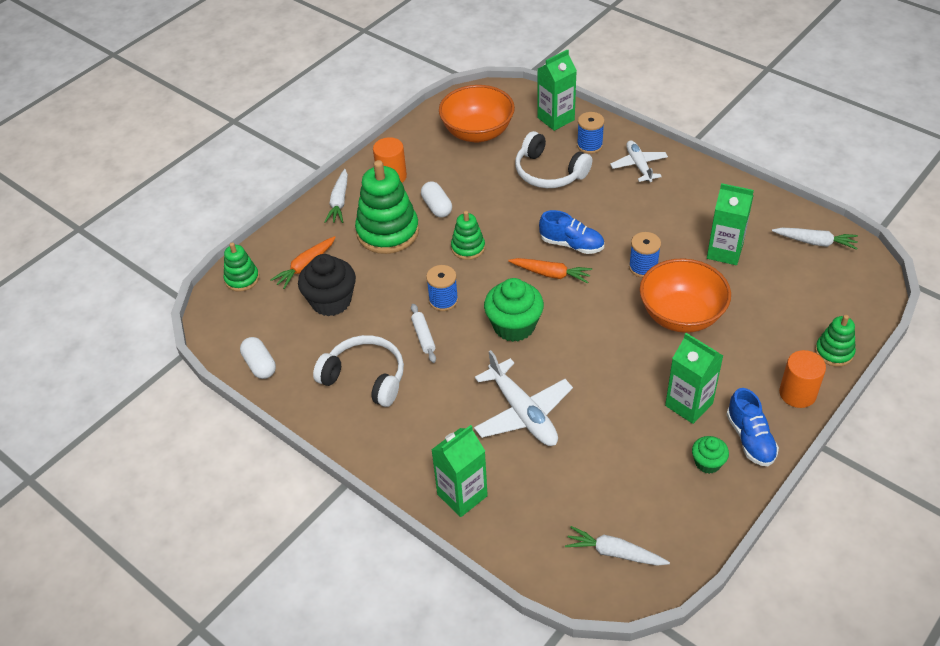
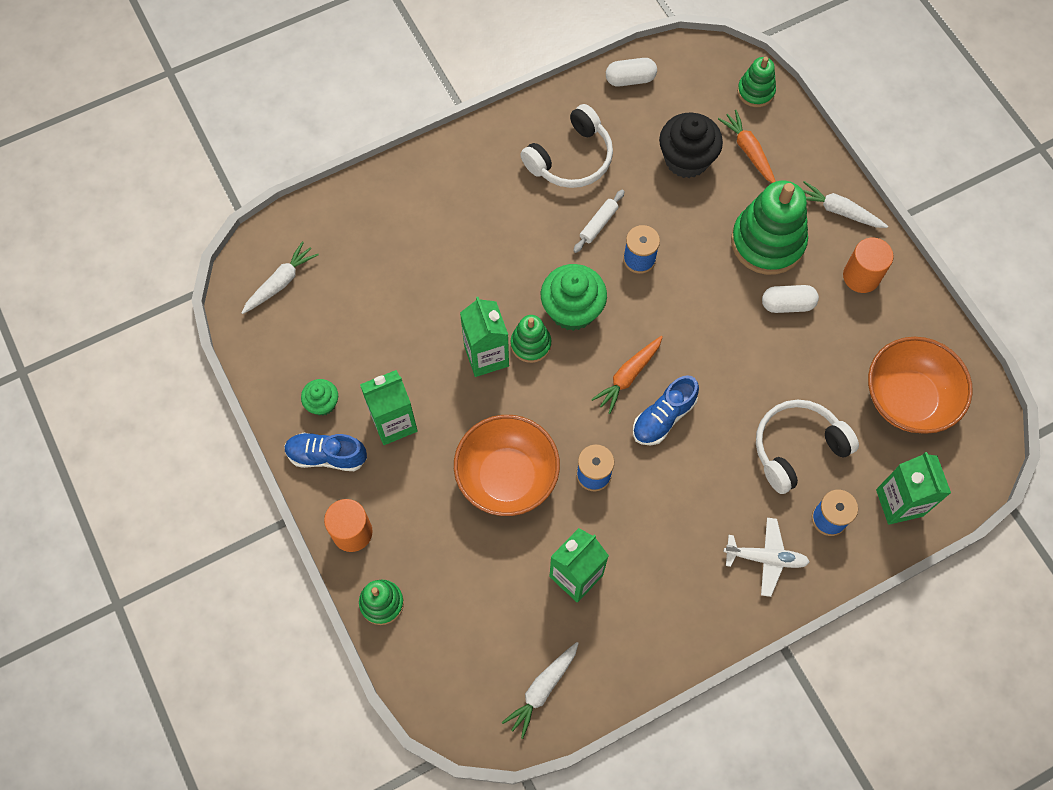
camera: 110 degrees right, 20 degrees up
white rolling pin [411,304,436,363] -> white rolling pin turned 60 degrees counterclockwise [573,190,625,253]
green carton [431,425,488,517] -> green carton moved to [460,297,509,377]
green stacking toy [451,211,485,260] -> green stacking toy moved to [511,315,551,363]
white plane [474,350,573,446] -> none

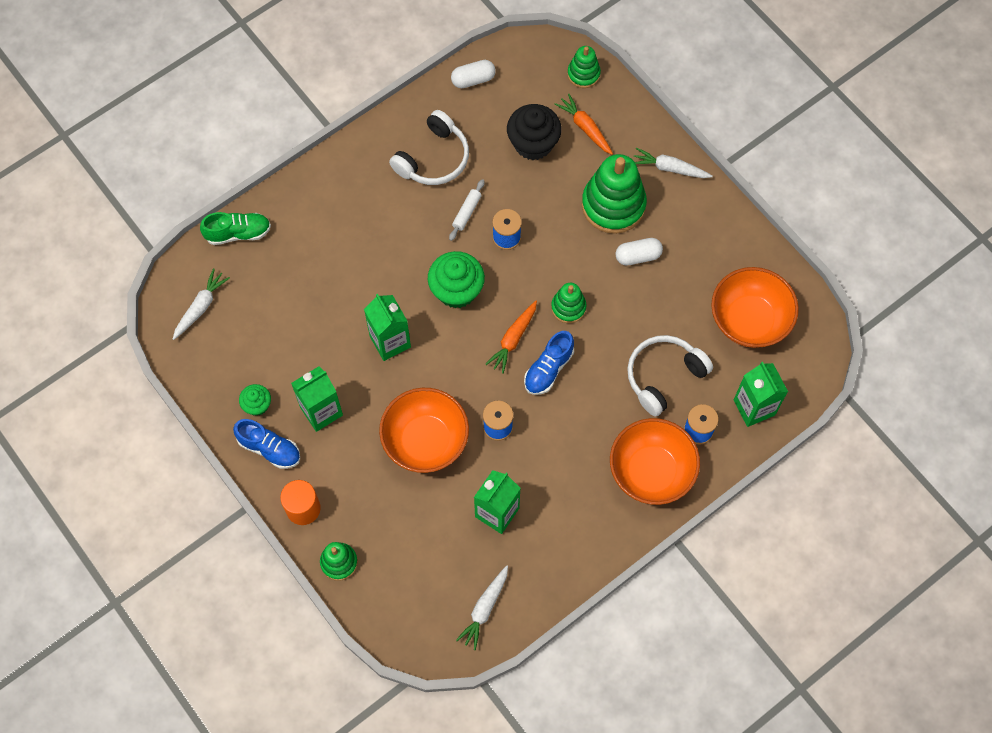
camera: 10 degrees left, 0 degrees up
blue shoe [284,433,367,471] -> blue shoe turned 150 degrees counterclockwise [233,419,300,469]
green stacking toy [511,315,551,363] -> green stacking toy moved to [551,283,587,323]
white plane [724,518,810,597] -> orange bowl [610,418,700,505]
orange cylinder [843,238,894,293] -> none
none -> green shoe [200,212,271,245]

